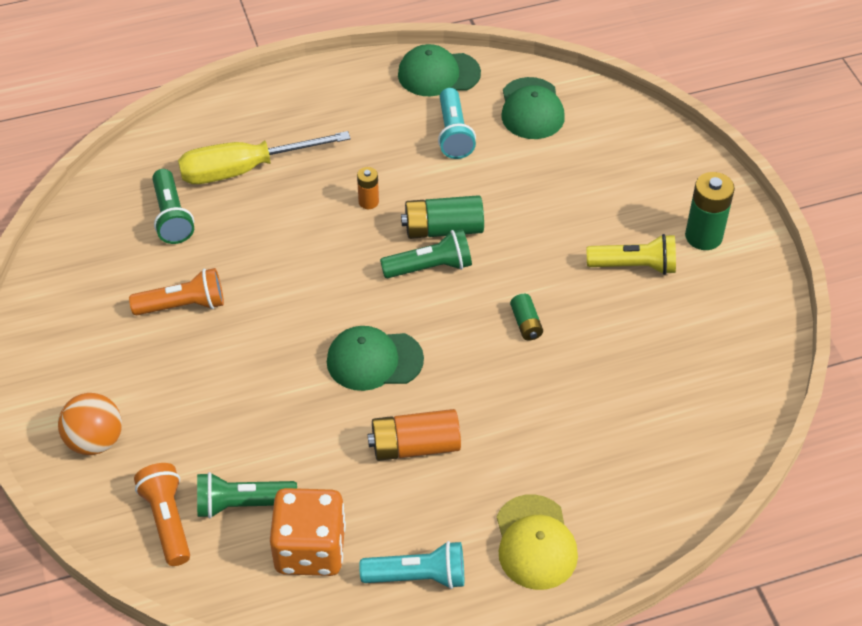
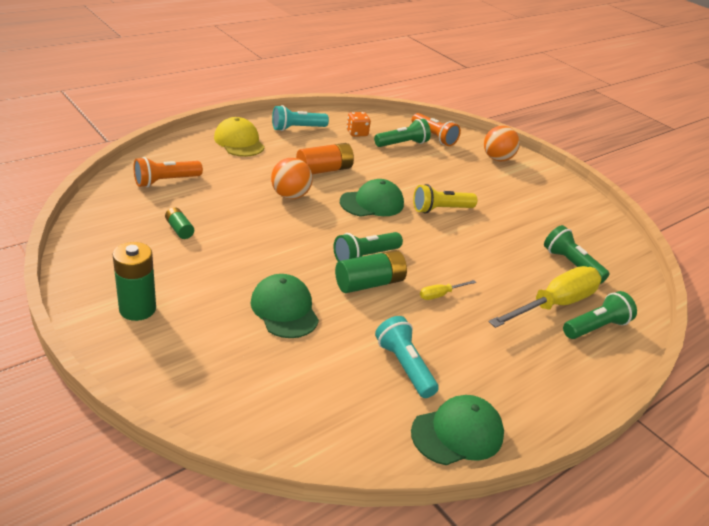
camera: 155 degrees right, 15 degrees down
orange flashlight [129,268,224,316] -> orange flashlight moved to [134,157,203,187]
orange dice [270,488,346,576] -> orange dice [347,112,371,137], size x0.54
orange battery [357,167,379,209] -> yellow screwdriver [420,280,476,300]
green cap [501,77,565,139] -> green cap moved to [250,274,319,338]
green battery [510,294,543,340] -> green battery moved to [165,207,194,239]
yellow flashlight [587,234,676,275] -> yellow flashlight moved to [413,184,477,213]
none -> orange ball [271,158,313,199]
none -> green flashlight [563,291,637,339]

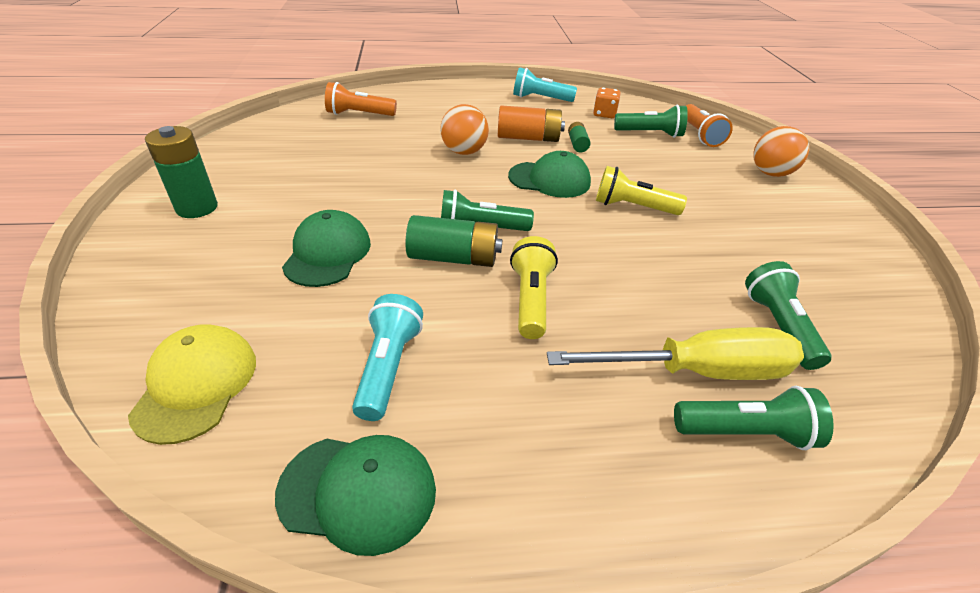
camera: 35 degrees right, 5 degrees up
green battery [165,207,194,239] -> green battery moved to [568,122,591,152]
yellow cap [214,117,265,157] -> yellow cap moved to [128,324,256,445]
yellow screwdriver [420,280,476,300] -> yellow flashlight [510,236,558,339]

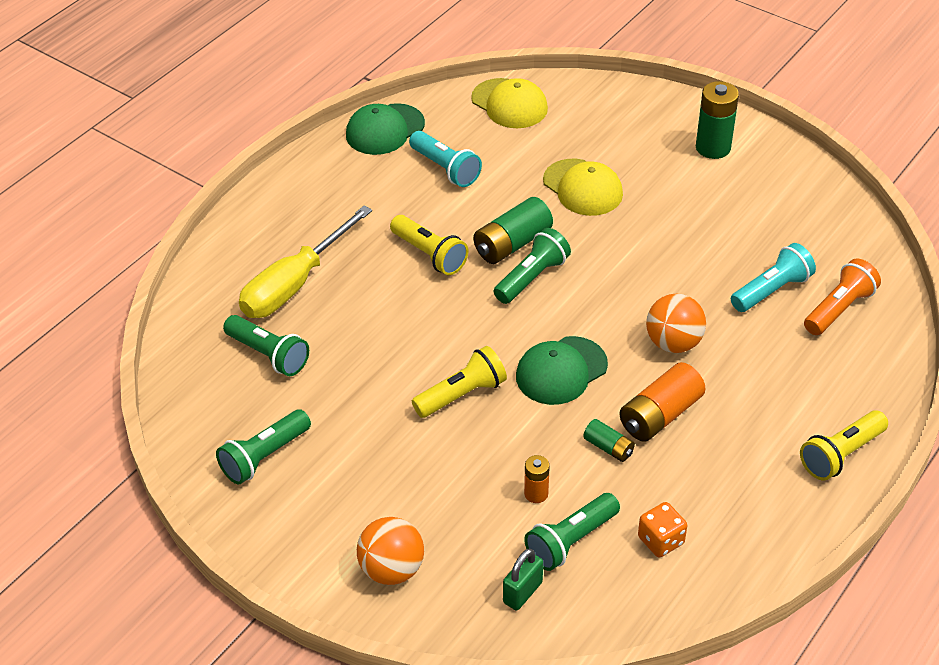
camera: 135 degrees right, 5 degrees up
green cap [282,210,371,287] -> yellow cap [543,159,623,216]
turquoise flashlight [513,67,577,102] -> turquoise flashlight moved to [731,243,816,312]
green flashlight [674,386,834,450] -> green flashlight moved to [216,409,311,485]
orange flashlight [686,104,733,147] -> green padlock [503,549,543,611]
none -> orange battery [524,455,550,503]
none -> yellow flashlight [800,410,888,480]

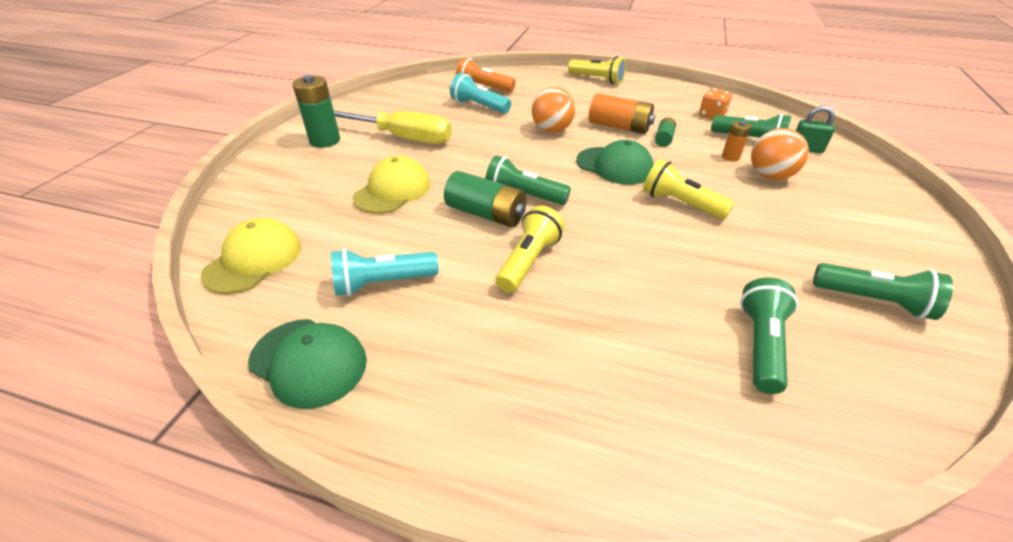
camera: 110 degrees left, 5 degrees down
yellow screwdriver [239,205,372,318] -> yellow screwdriver moved to [334,111,452,144]
orange ball [357,517,424,585] -> orange ball moved to [751,128,809,180]
turquoise flashlight [409,131,482,187] -> turquoise flashlight turned 135 degrees counterclockwise [331,248,439,296]

